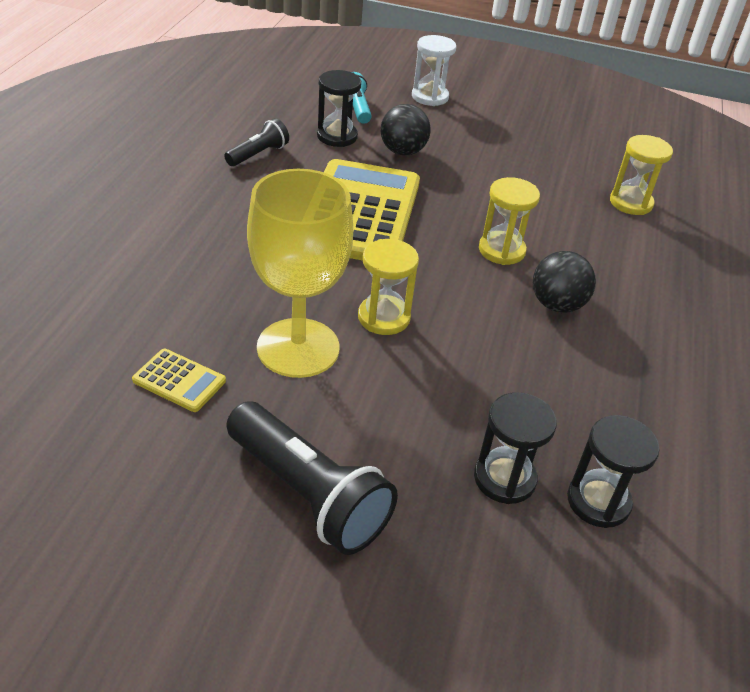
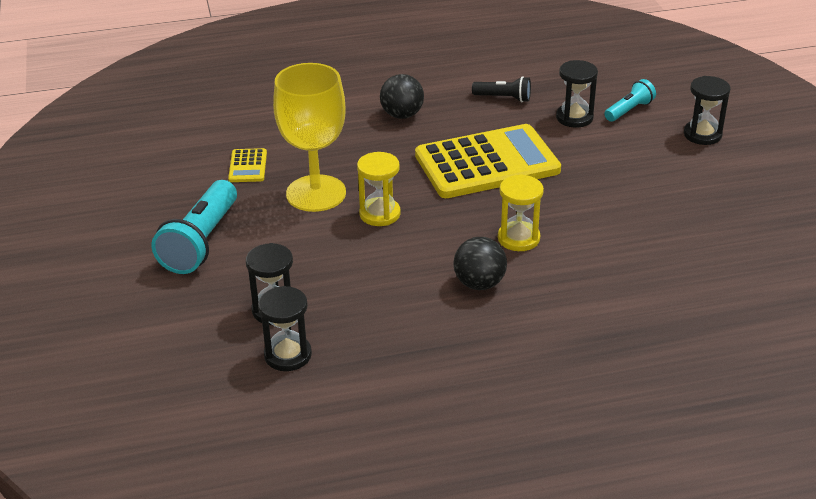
camera: 65 degrees right, 5 degrees down
black flashlight [227,401,398,555] -> turquoise flashlight [151,180,237,274]
black ball [381,104,431,156] -> black ball moved to [380,74,424,119]
white hourglass [412,35,456,106] -> black hourglass [684,76,731,145]
yellow hourglass [610,135,673,215] -> none

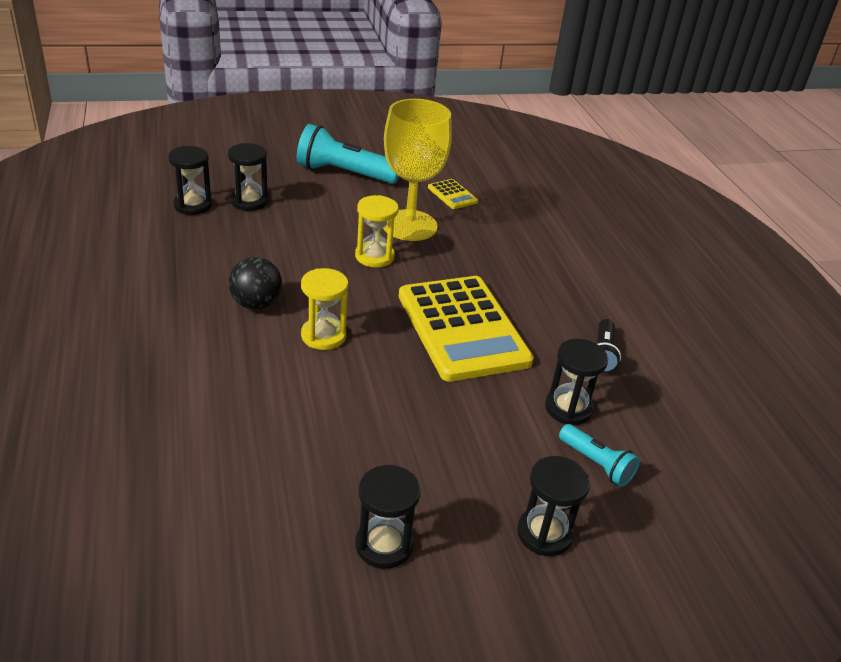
camera: 85 degrees right, 0 degrees up
yellow calculator [228,148,267,182] -> yellow calculator turned 120 degrees counterclockwise [428,179,478,209]
black ball [380,74,424,119] -> none
none -> black hourglass [355,465,421,569]

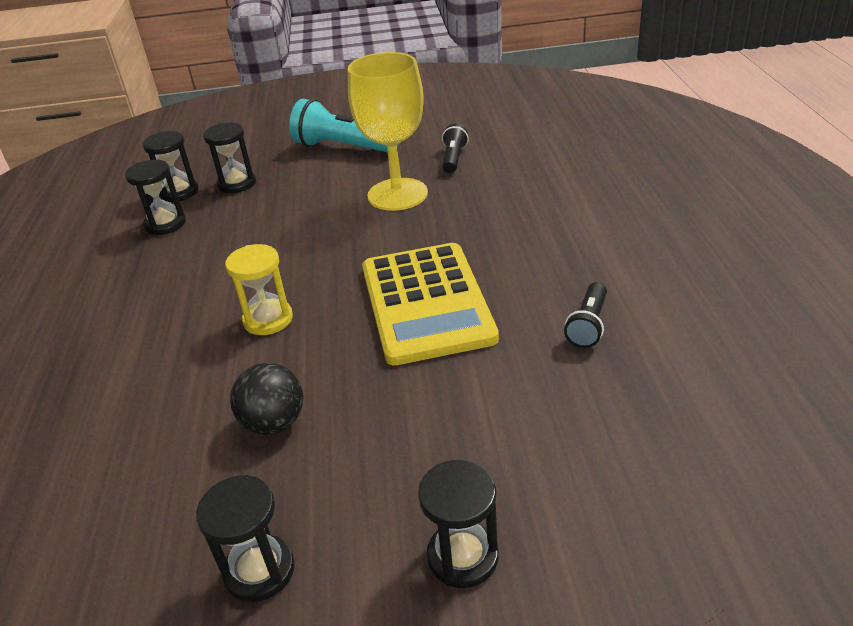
camera: 15 degrees right, 0 degrees up
black ball [228,257,282,310] -> black ball moved to [230,363,303,435]
yellow hourglass [355,195,398,268] -> none
yellow calculator [428,179,478,209] -> black flashlight [442,124,469,173]
black hourglass [545,339,608,425] -> black hourglass moved to [125,160,186,235]
turquoise flashlight [559,424,640,487] -> none

